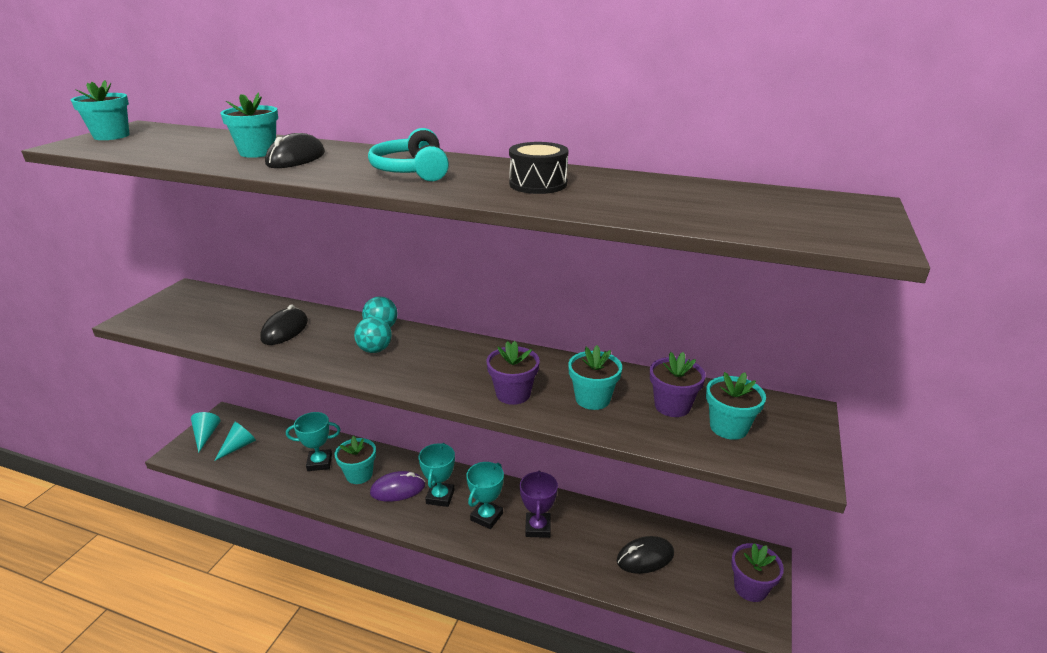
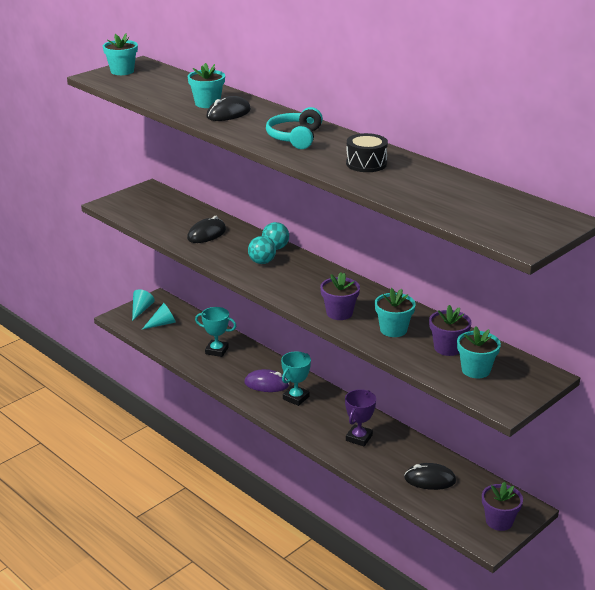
camera: 25 degrees right, 0 degrees up
turquoise flower pot [335,436,376,484] -> none
turquoise trophy [466,462,504,529] -> none

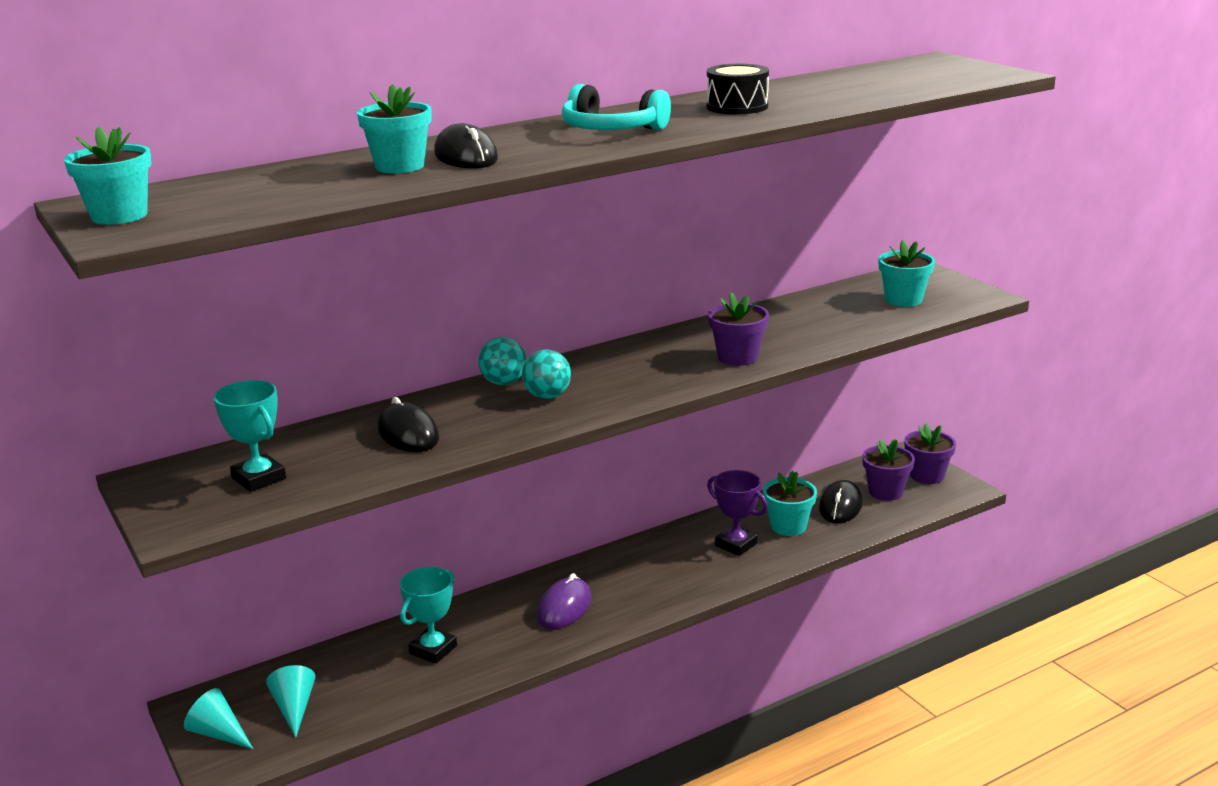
camera: 75 degrees left, 5 degrees down
turquoise trophy [281,351,311,406] -> turquoise trophy moved to [213,380,286,492]
turquoise flower pot [375,288,416,337] -> turquoise flower pot moved to [763,471,817,536]
purple flower pot [429,305,471,356] -> purple flower pot moved to [862,439,915,501]

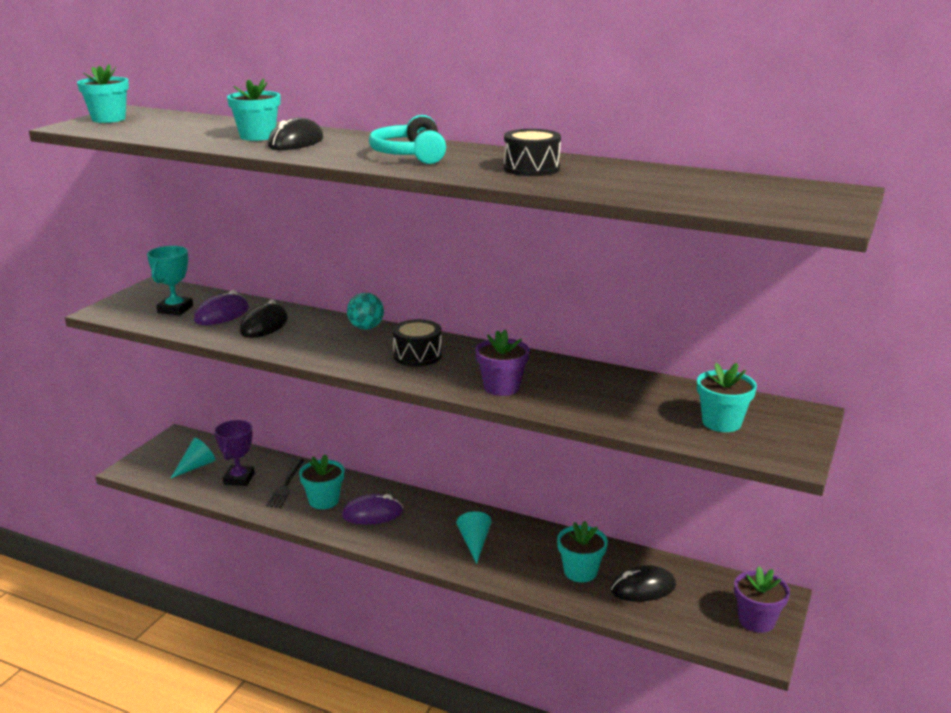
camera: 55 degrees right, 0 degrees up
turquoise cone [184,688,253,749] -> turquoise cone moved to [456,511,492,564]
turquoise trophy [400,567,457,664] -> black fork [266,459,305,508]
turquoise ball [522,350,571,399] -> none
purple trophy [707,470,768,556] -> purple trophy moved to [214,420,255,486]
purple flower pot [862,439,915,501] -> none
none -> purple mouse [194,290,249,325]
none -> turquoise flower pot [299,455,344,509]
none -> black drum [392,319,442,366]

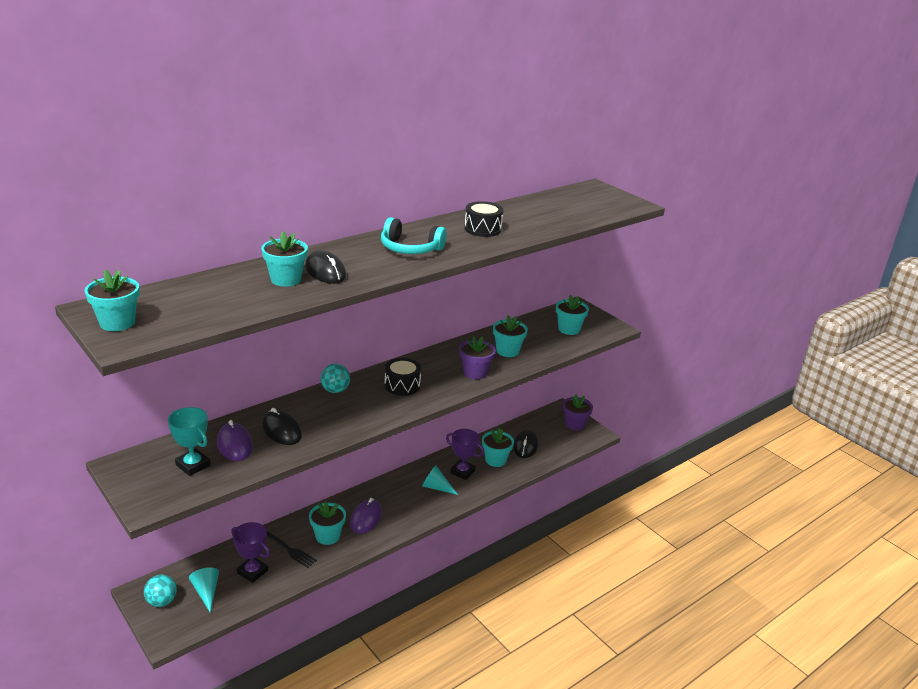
camera: 65 degrees left, 5 degrees up
none -> turquoise ball [144,574,177,607]
none -> purple trophy [446,429,484,480]
none -> turquoise flower pot [493,315,528,357]

